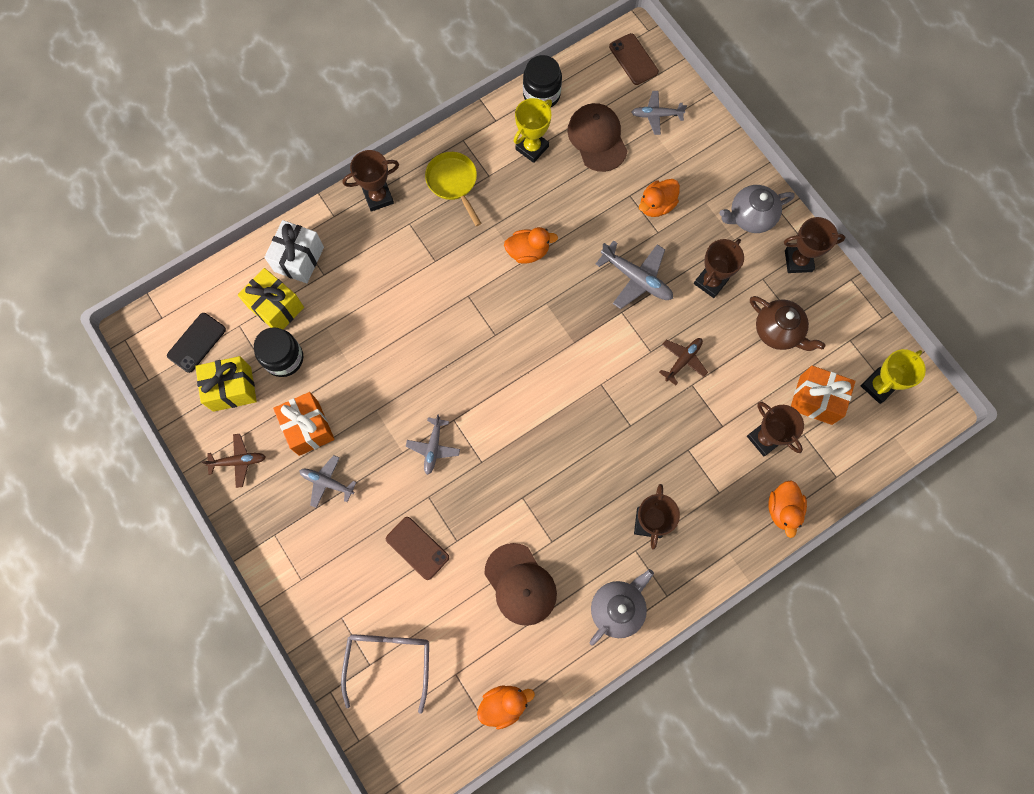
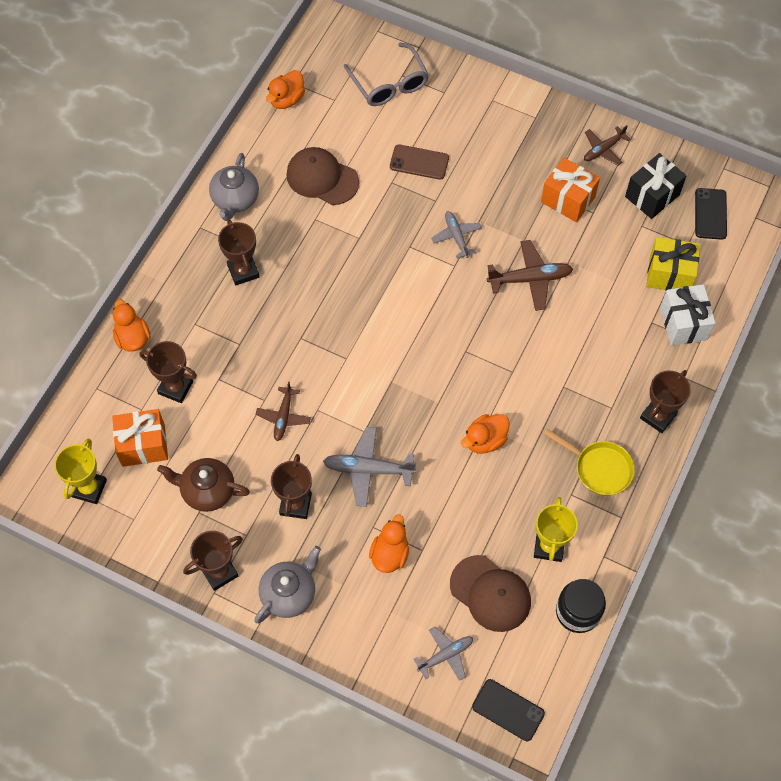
camera: 150 degrees right, 10 degrees down
yellow gift [195,356,257,412] -> black gift [625,153,687,219]
black jar [254,327,303,377] -> none
grey plane [300,455,356,508] -> none
brown phone [609,33,659,85] -> black phone [472,679,545,741]
none -> brown plane [487,240,573,311]

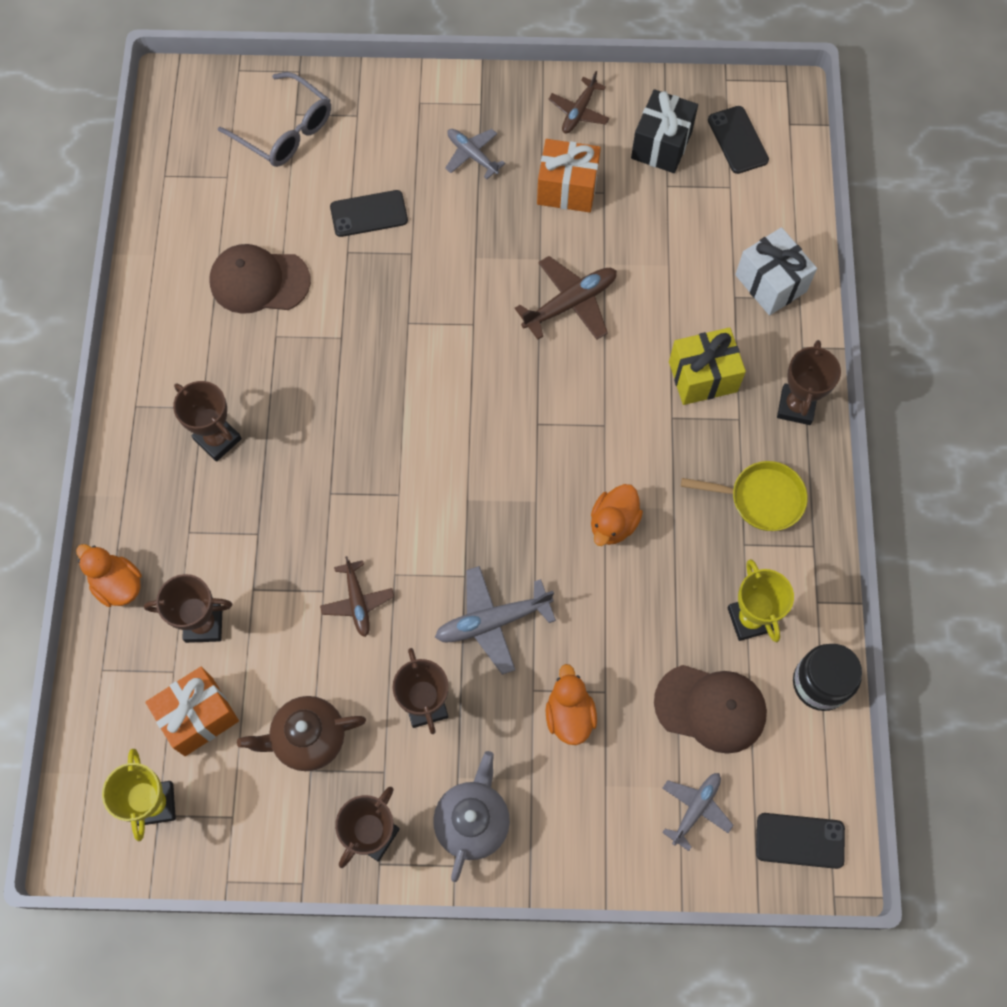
camera: 25 degrees left, 5 degrees up
grey teapot [209,153,259,221] -> none
orange duck [266,70,305,109] -> none
brown phone [390,144,449,180] -> black phone [330,190,408,237]
grey plane [431,211,482,259] -> grey plane moved to [445,129,506,179]
yellow gift [646,237,700,290] -> yellow gift moved to [669,327,746,405]

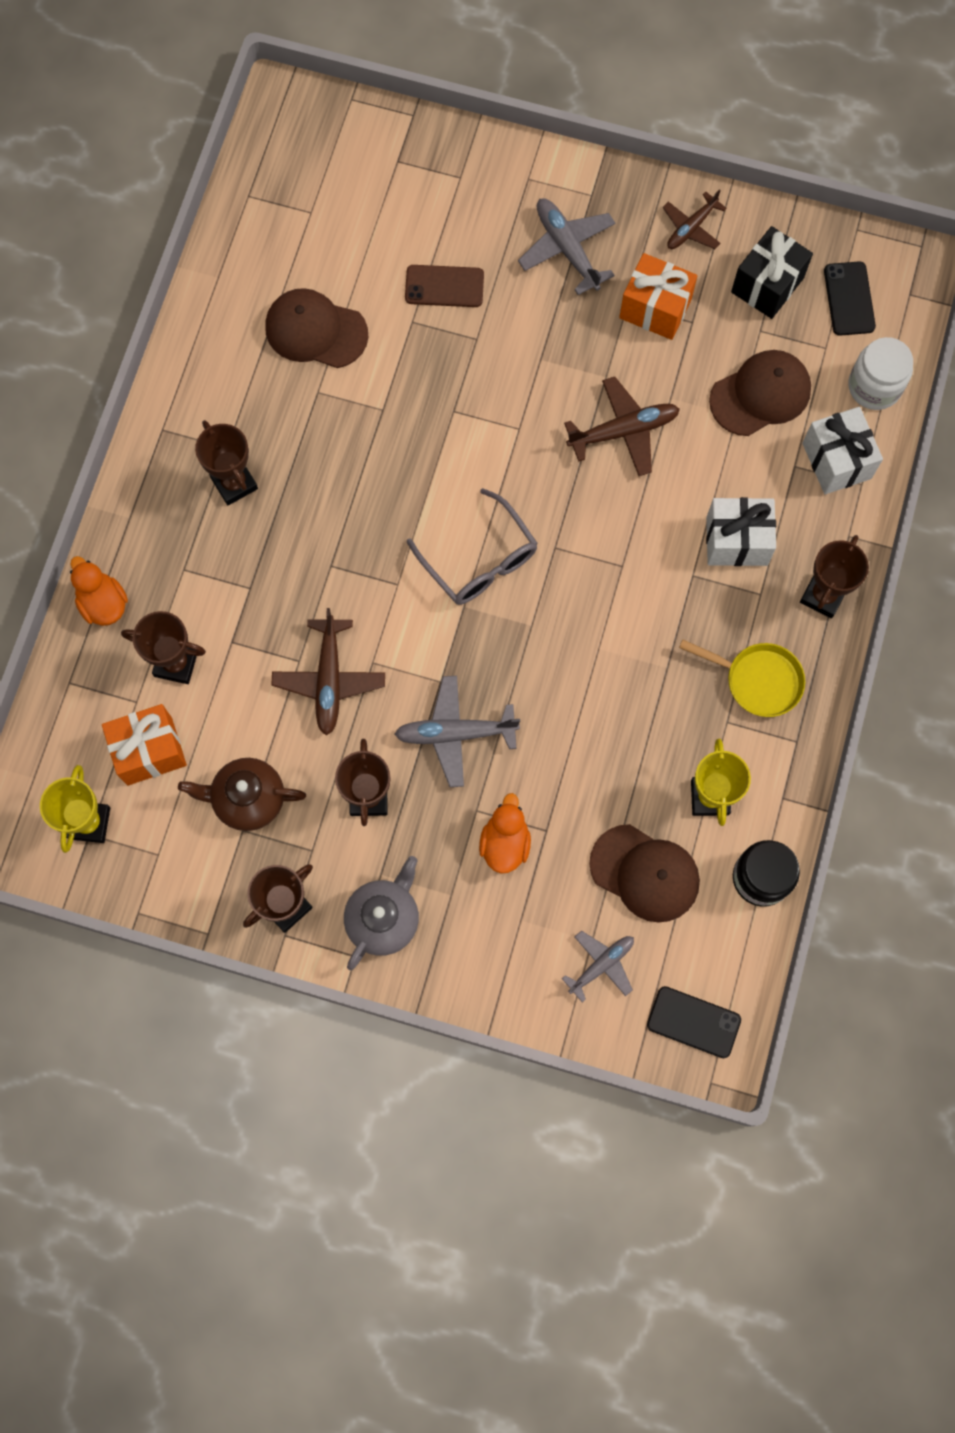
camera: 15 degrees right, 5 degrees up
grey glasses [218,72,331,167] -> grey glasses moved to [407,488,538,605]
brown plane [320,556,394,637] -> brown plane [271,608,385,735], size x1.52
black phone [330,190,408,237] -> brown phone [405,265,484,307]
grey plane [445,129,506,179] -> grey plane [518,198,615,295], size x1.52
orange duck [591,484,643,546] -> none
yellow gift [669,327,746,405] -> white gift [706,497,776,566]
none -> brown cap [709,350,811,436]
none -> white jar [848,337,913,410]

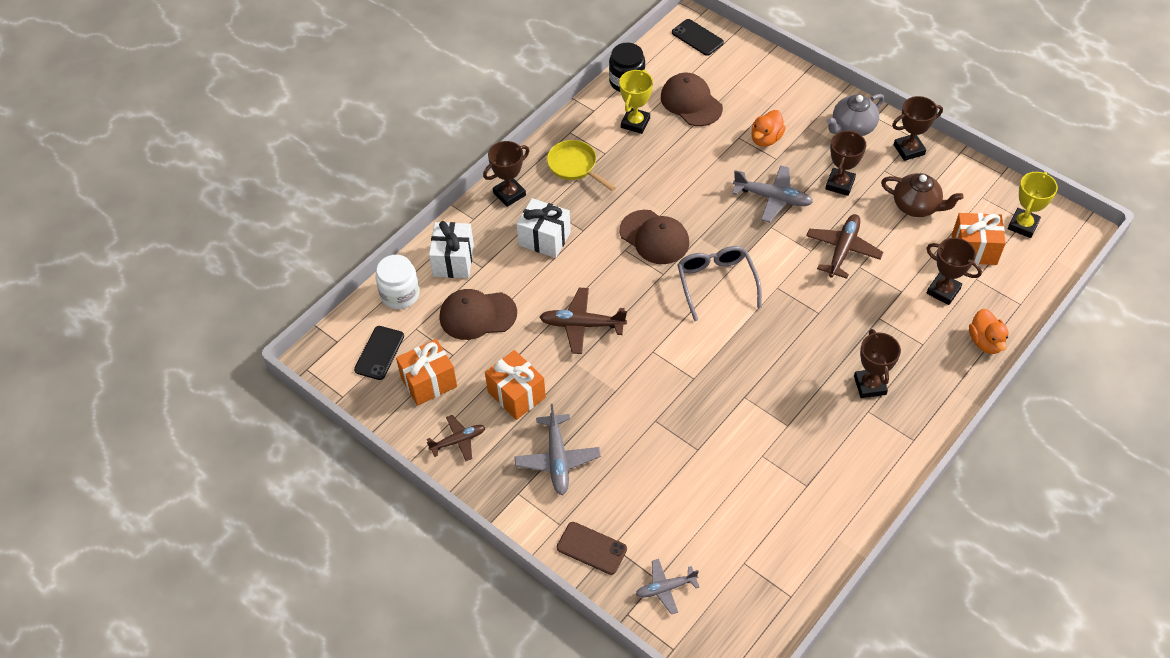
camera: 155 degrees left, 20 degrees down
brown cap [265,288,368,368] -> brown cap moved to [619,210,689,264]
brown phone [405,265,484,307] -> brown phone moved to [557,522,627,575]
grey plane [562,931,634,1002] -> grey plane moved to [636,559,699,614]
black gift [731,226,813,319] -> orange gift [396,339,457,406]

